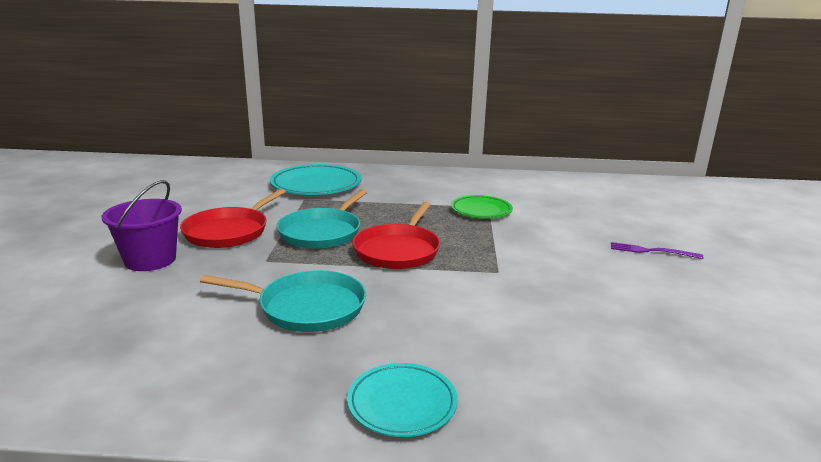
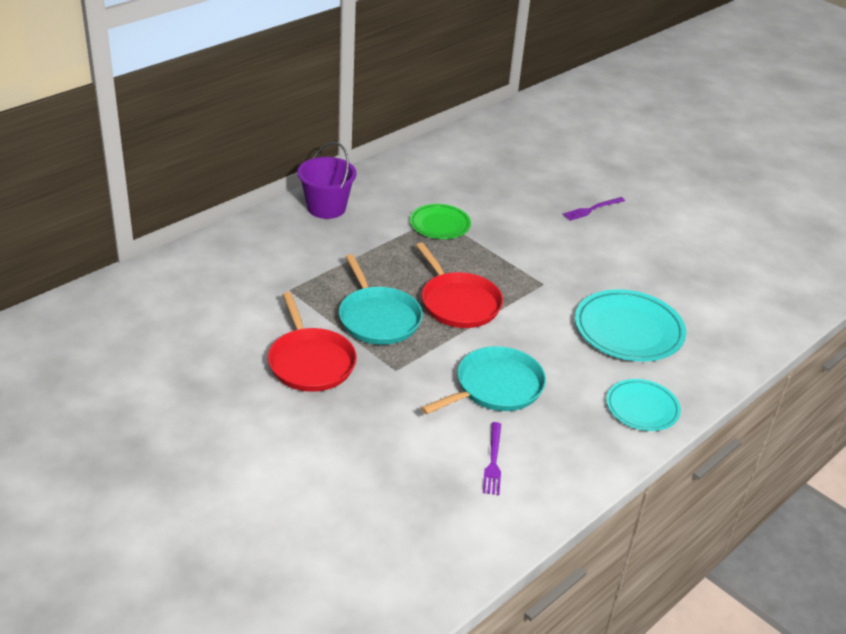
camera: 50 degrees left, 15 degrees up
purple bucket [102,180,182,271] -> purple bucket moved to [298,142,356,219]
turquoise plate [270,164,362,195] -> turquoise plate moved to [575,289,686,361]
none -> purple fork [483,422,501,495]

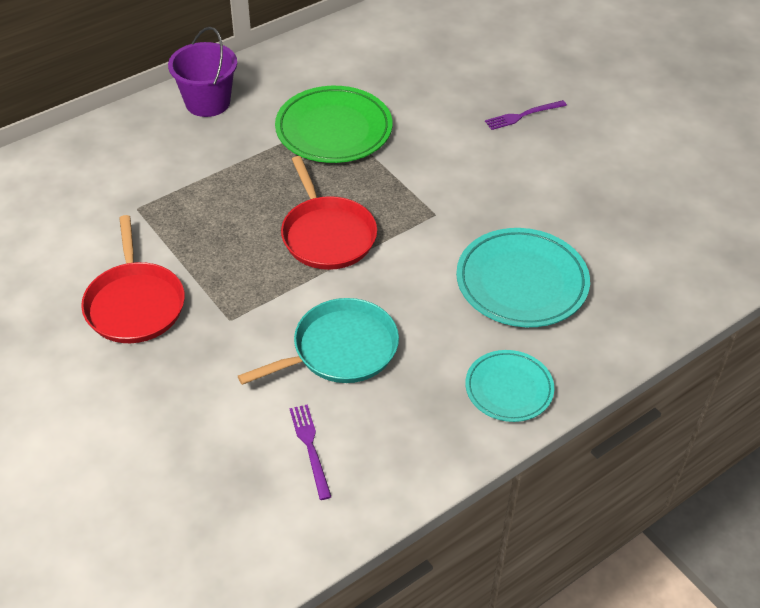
camera: 10 degrees right, 10 degrees up
turquoise pan [339,254,423,345] -> none
green plate [410,204,471,239] -> green plate [275,86,392,163], size x1.62
purple fork [483,422,501,495] -> purple fork turned 150 degrees clockwise [289,404,331,500]

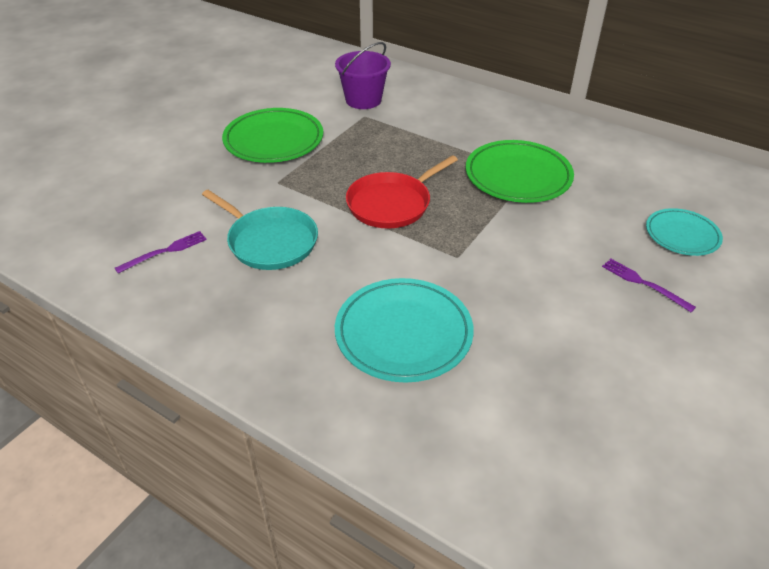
camera: 70 degrees right, 5 degrees down
red pan [81,215,185,343] -> green plate [222,108,323,163]
purple bucket [168,27,237,117] -> purple bucket moved to [335,42,391,109]
turquoise plate [465,350,554,422] -> turquoise plate moved to [646,208,723,256]

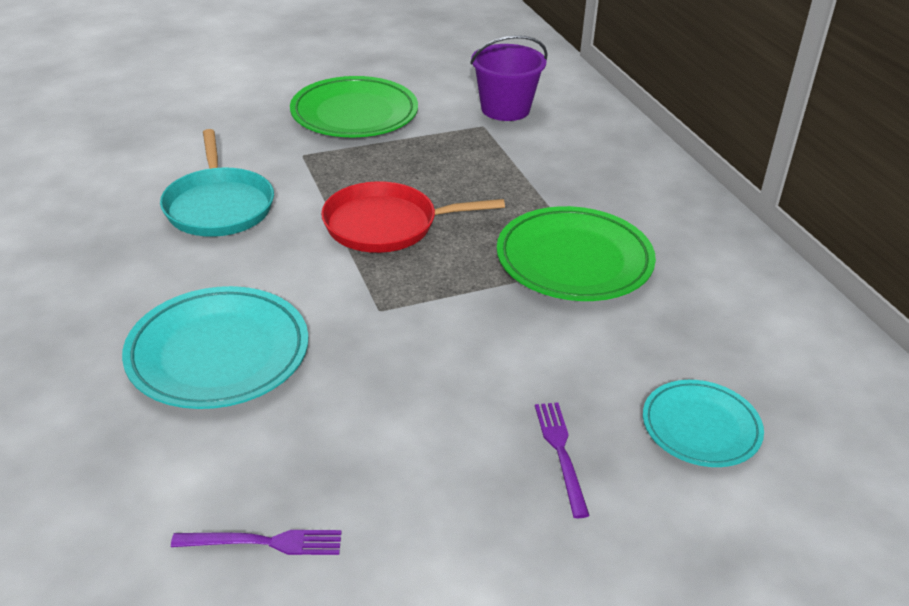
camera: 35 degrees right, 5 degrees down
purple fork [115,231,207,273] -> purple fork moved to [171,530,342,555]

